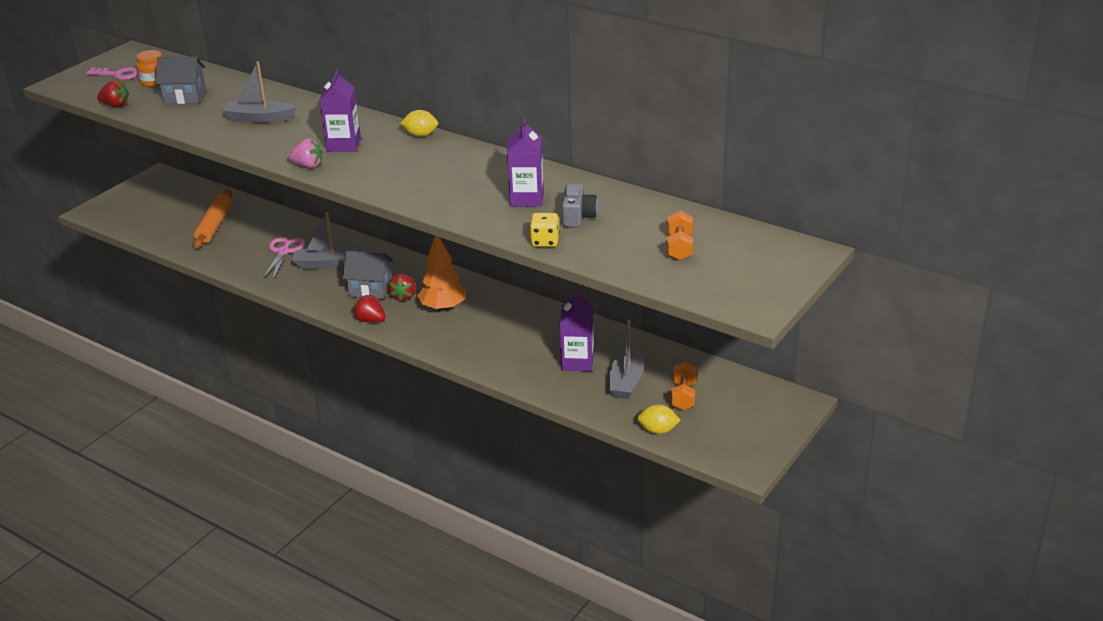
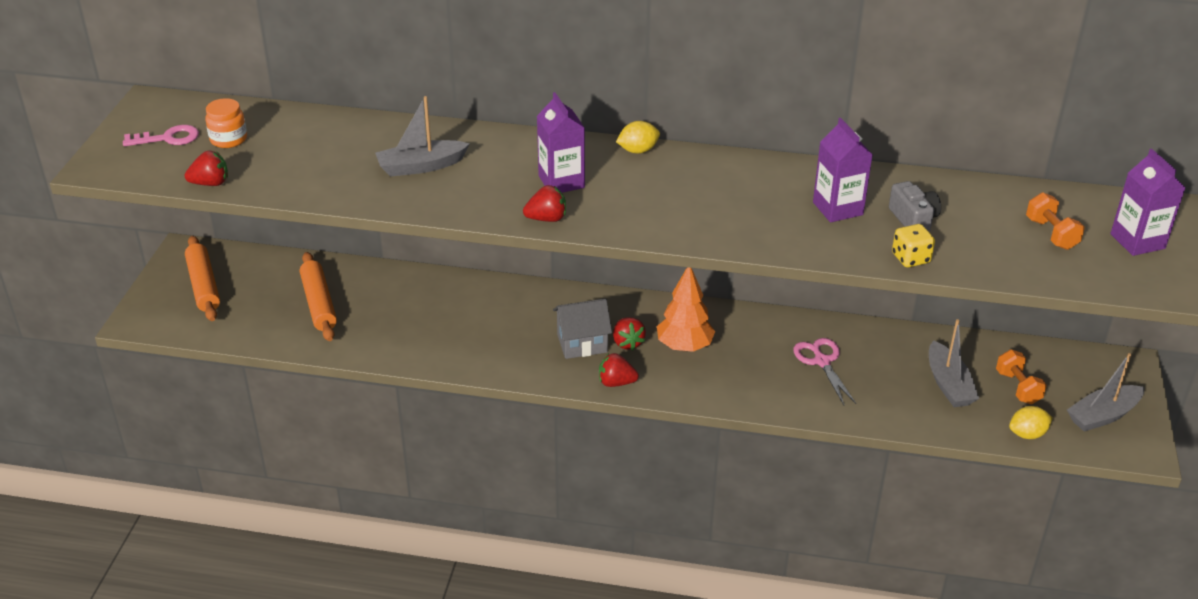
camera: 25 degrees left, 5 degrees up
grey house [156,57,206,104] -> none
pink scissors [263,237,305,280] -> pink scissors moved to [793,338,856,405]
pink strawberry [288,138,323,168] -> red strawberry [523,185,566,222]
grey boat [292,212,364,269] -> grey boat moved to [1067,353,1144,432]
purple carton [560,289,594,371] -> purple carton moved to [1110,149,1186,256]
none -> orange rolling pin [185,236,220,321]

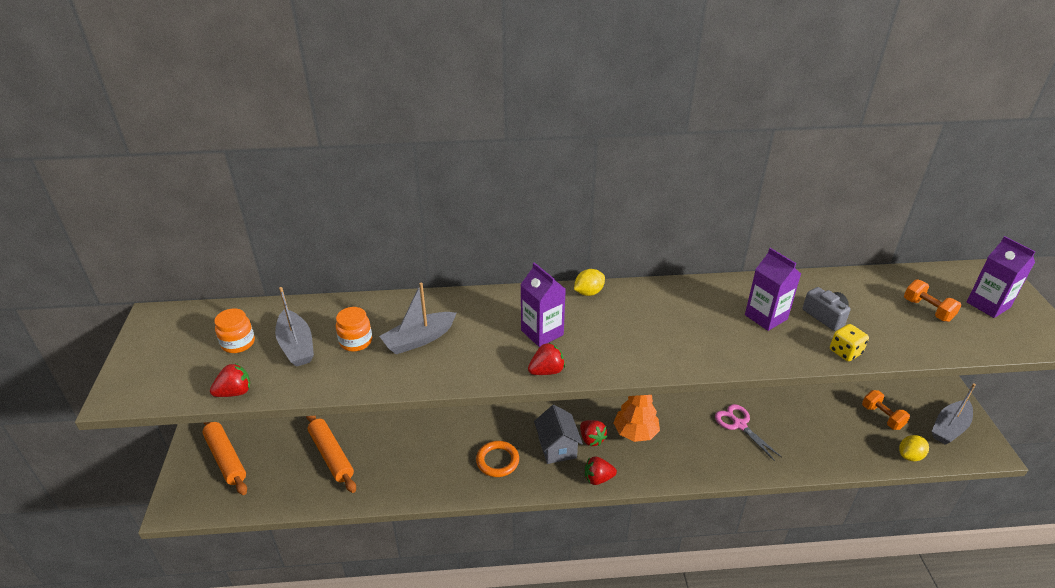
camera: 15 degrees left, 0 degrees up
pink key [123,125,199,146] -> none
grey house [553,298,612,359] -> grey house turned 75 degrees counterclockwise [534,405,583,464]
grey boat [929,319,979,407] -> grey boat moved to [275,287,314,367]
none -> orange jar [336,307,372,352]
none -> orange ring [476,441,519,477]

